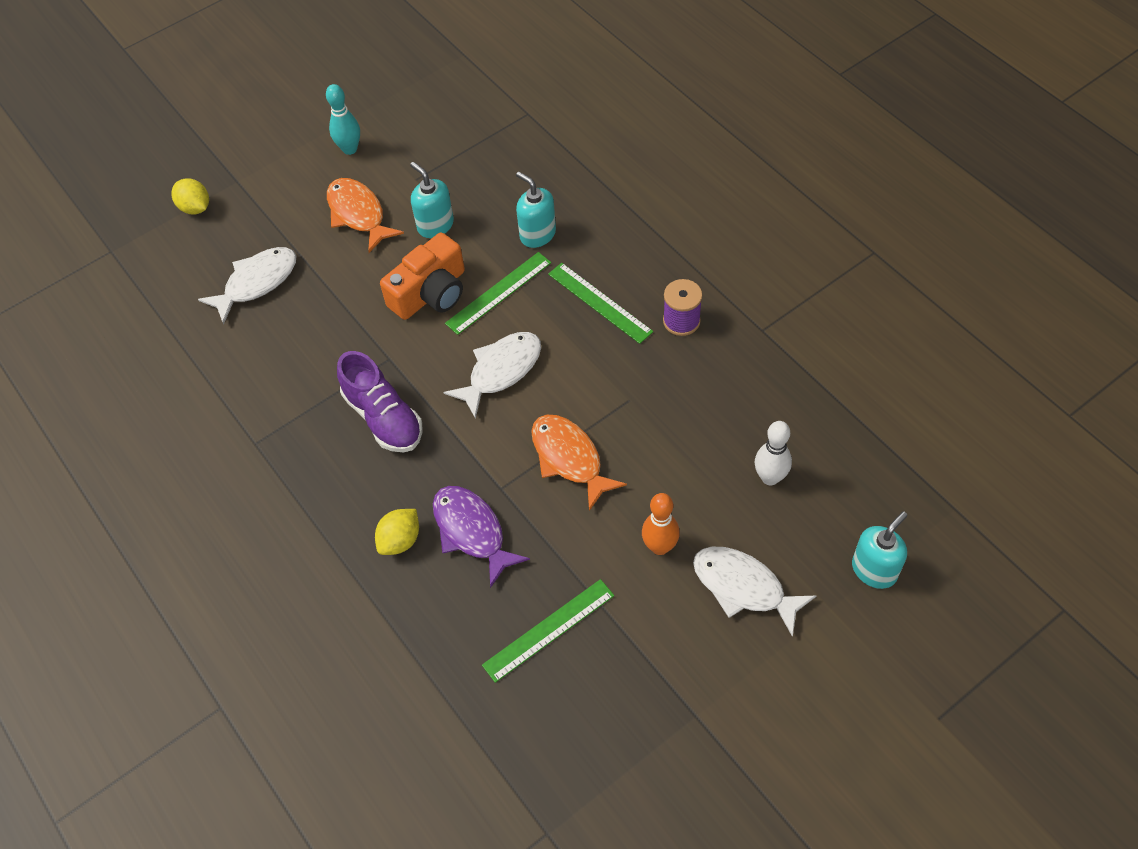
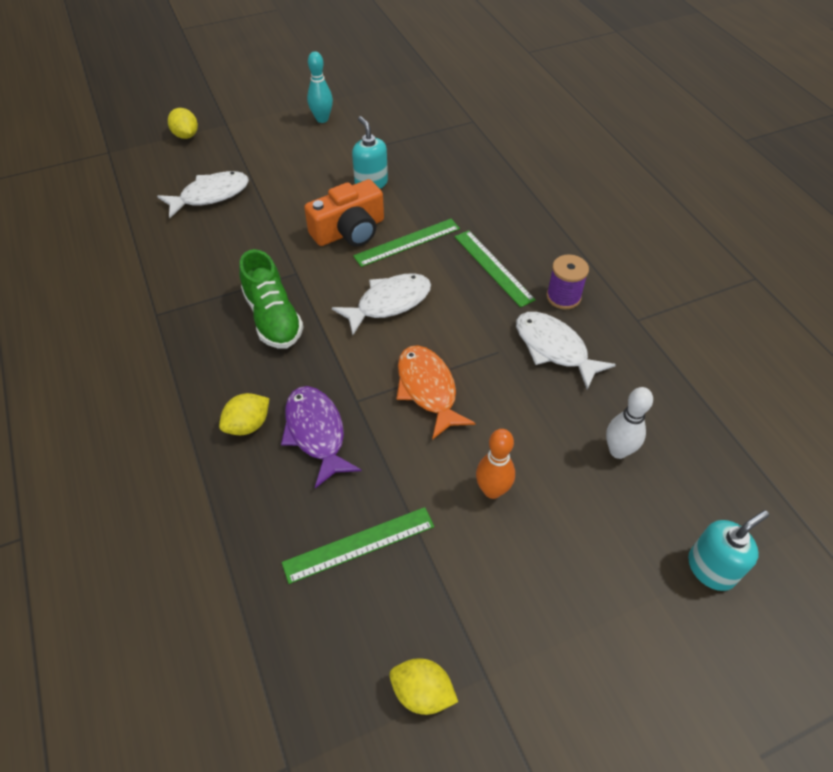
camera: 10 degrees right, 5 degrees down
orange fish [327,178,404,253] -> none
purple shoe [337,351,423,452] -> green shoe [239,249,304,349]
turquoise soap dispenser [516,172,556,248] -> none
white fish [693,547,816,637] -> white fish moved to [516,312,616,390]
none -> yellow lemon [389,658,458,715]

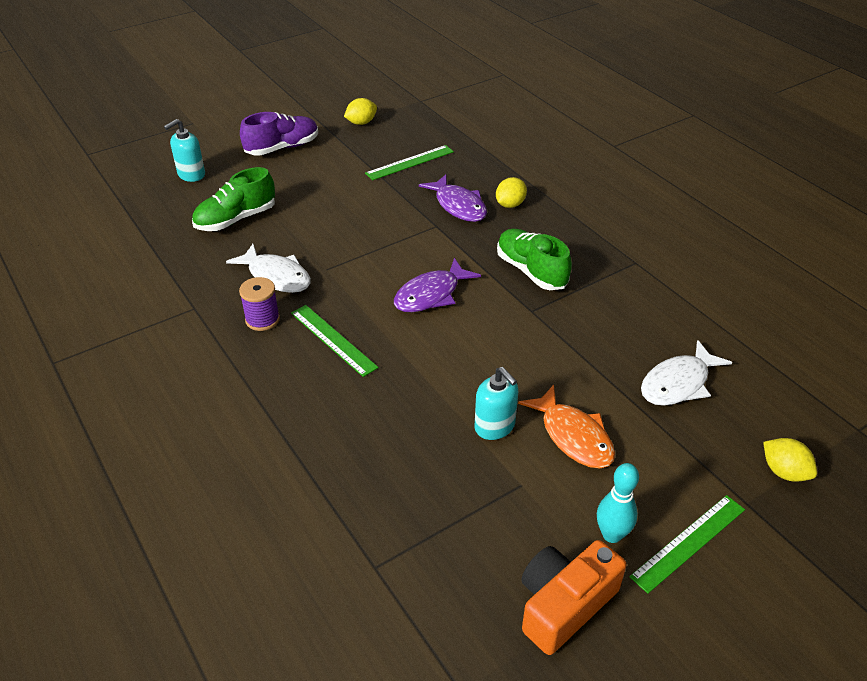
camera: 170 degrees right, 10 degrees down
orange camera [304,179,384,246] -> orange camera moved to [521,540,626,655]
white fish [332,273,431,335] -> purple fish [394,258,481,312]
green ruler [353,219,460,267] -> green ruler moved to [629,495,745,594]
yellow lemon [389,658,458,715] -> yellow lemon turned 45 degrees counterclockwise [344,98,377,125]
orange fish [396,345,475,440] -> orange fish moved to [518,385,615,469]
orange bowling pin [476,429,515,499] -> none
white bowling pin [606,387,653,459] -> green shoe [192,167,275,231]
none -> purple shoe [240,112,318,156]

